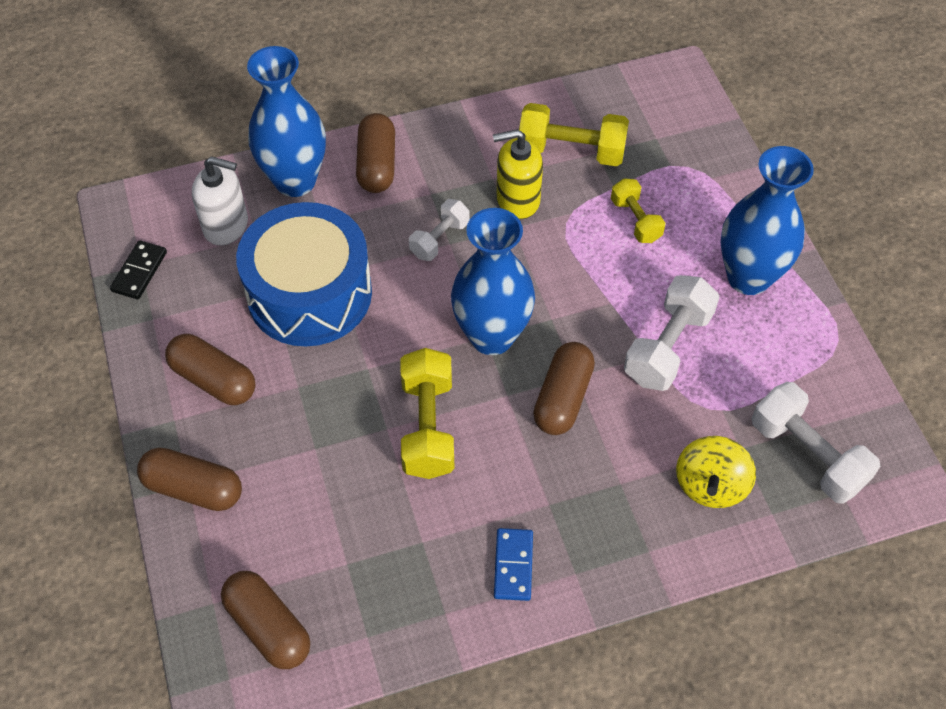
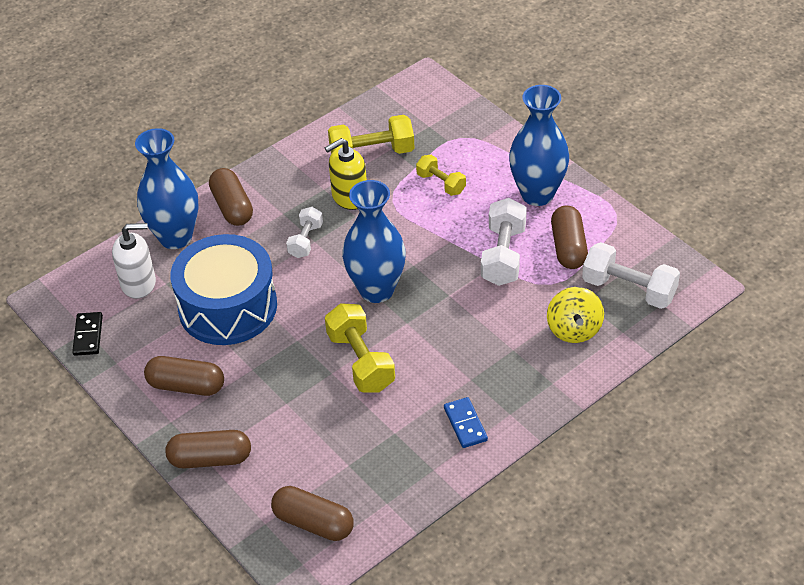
camera: 20 degrees left, 10 degrees down
brown capsule [533,342,595,435] -> brown capsule moved to [551,206,588,269]

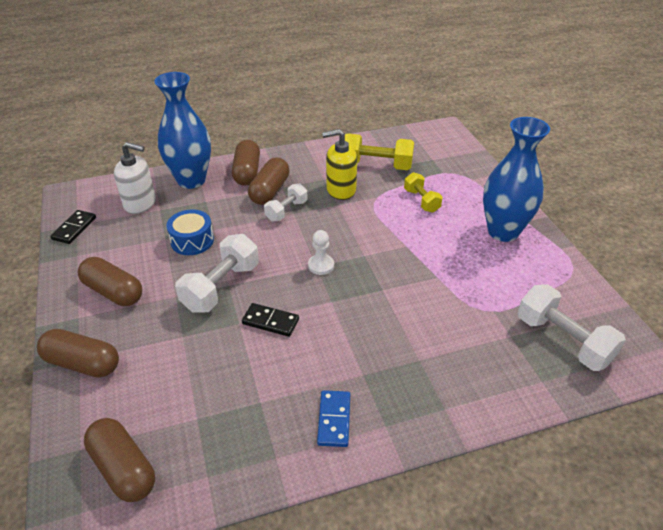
camera: 20 degrees right, 5 degrees down
blue drum [170,234,277,345] -> blue drum [166,209,214,255], size x0.48
yellow dumbbell [325,303,395,392] -> black domino [242,303,299,337]
blue vase [342,180,406,303] -> white pawn [308,230,334,275]
white dumbbell [481,198,527,286] -> white dumbbell moved to [175,234,259,313]
yellow spinning top [547,287,604,343] -> none
brown capsule [551,206,588,269] -> brown capsule moved to [248,157,290,205]

